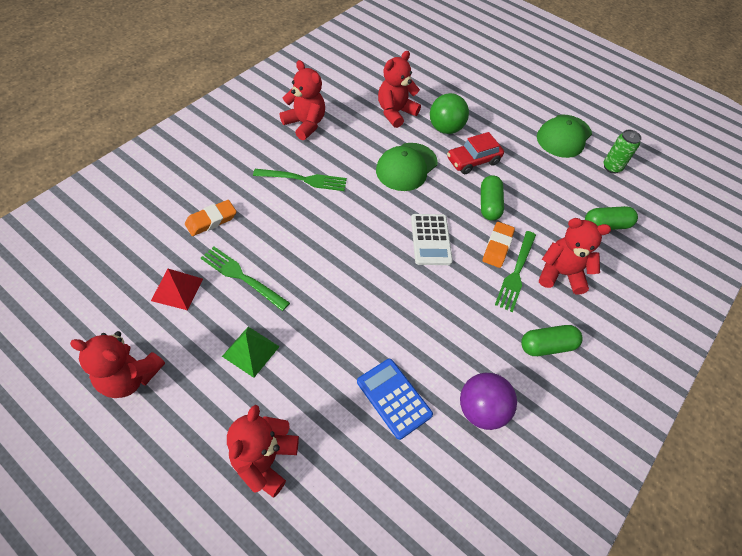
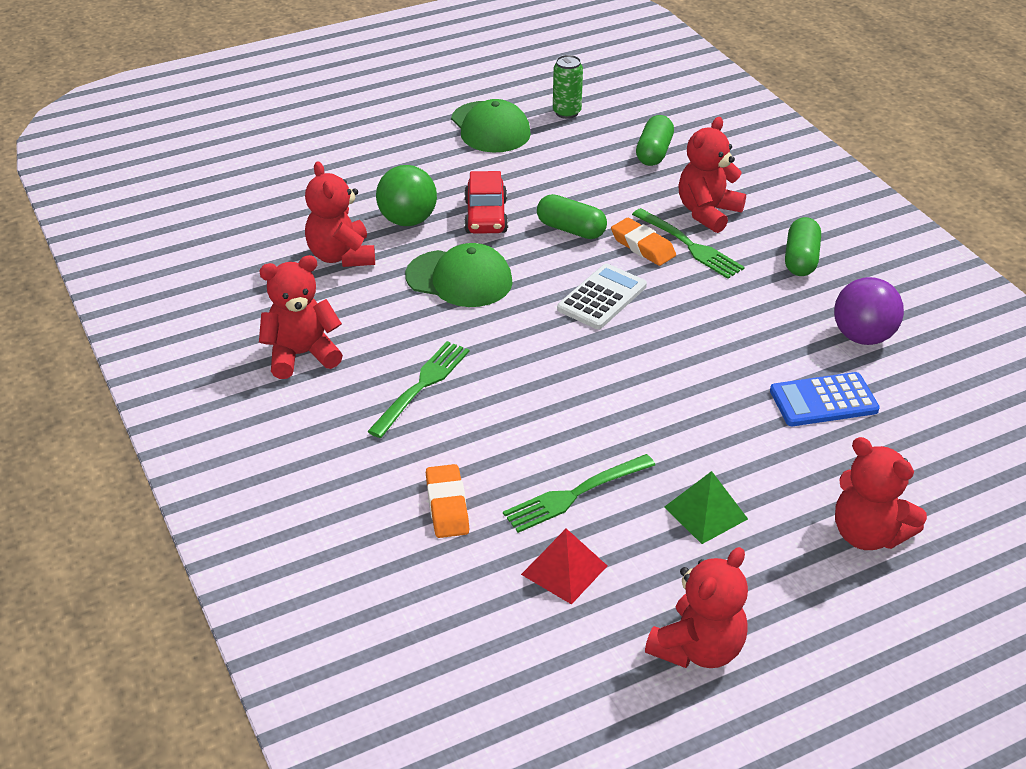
camera: 60 degrees left, 15 degrees down
green cap [376,143,438,191] -> green cap turned 45 degrees counterclockwise [405,243,513,307]
white calculator [411,214,453,265] -> white calculator turned 75 degrees counterclockwise [557,264,647,329]

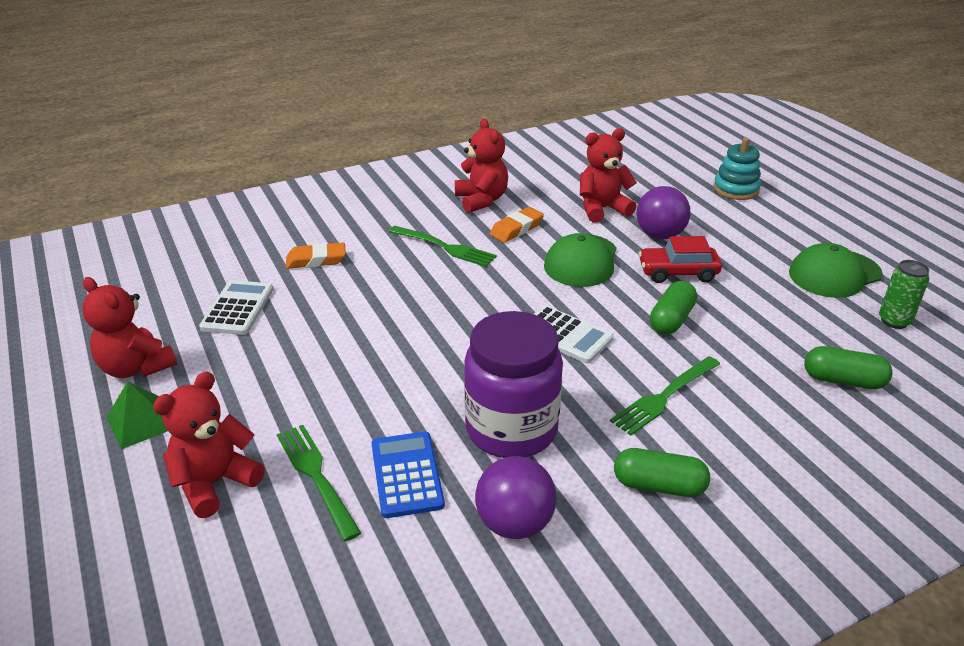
camera: 90 degrees right, 5 degrees down
green ball [376,165,437,226] -> purple ball [637,186,691,239]
green fork [503,454,655,533] -> green fork moved to [277,425,361,541]
red pyramid [521,528,607,605] -> white calculator [199,280,273,335]
orange eraser [611,218,676,266] -> orange eraser moved to [490,207,544,243]
green pyramid [664,471,748,544] -> green pyramid moved to [107,381,168,449]
red teddy bear [678,117,746,233] -> none
none -> purple jar [464,311,563,458]
none -> turquoise stacking toy [713,138,761,200]

